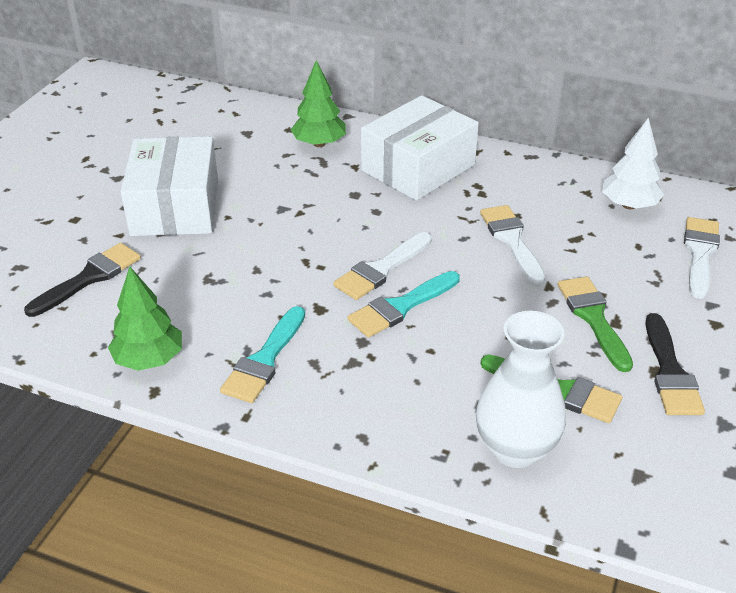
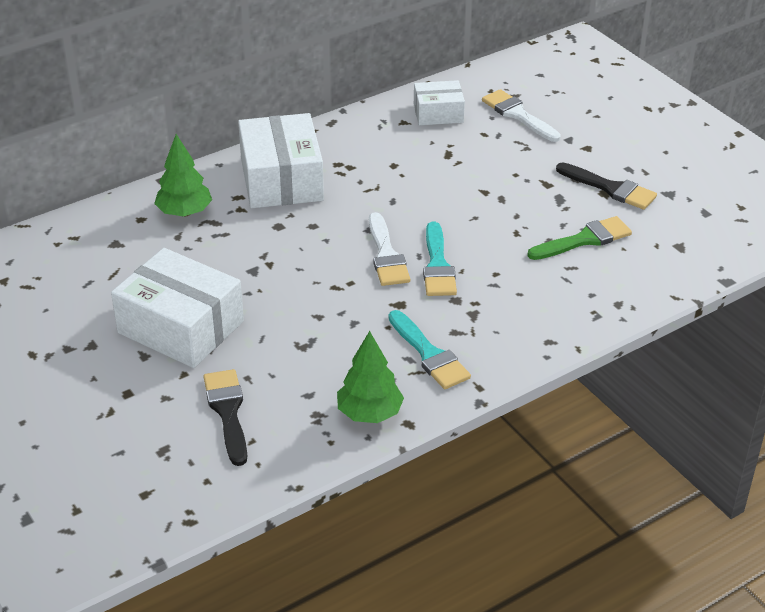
camera: 55 degrees left, 0 degrees up
white vase [476,311,566,468] -> none
white brush [480,205,545,285] -> none
green brush [558,277,633,372] -> none
white tree [602,118,664,209] -> white box [414,80,465,125]

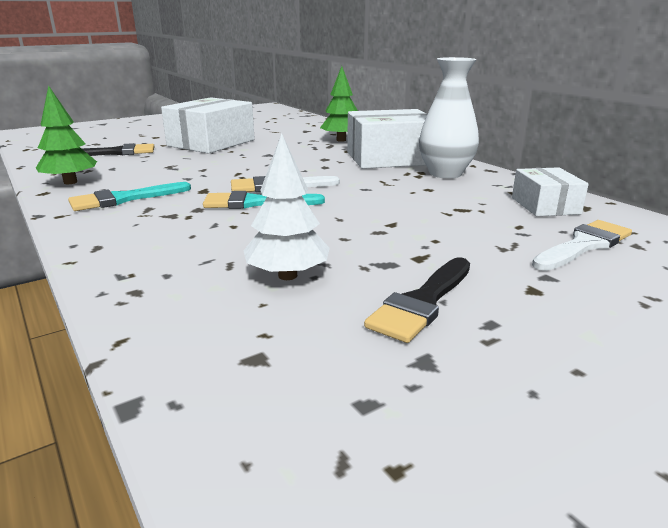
camera: 90 degrees right, 15 degrees down
green brush [527,216,632,260] -> white tree [244,133,330,280]
none -> white vase [419,57,479,178]

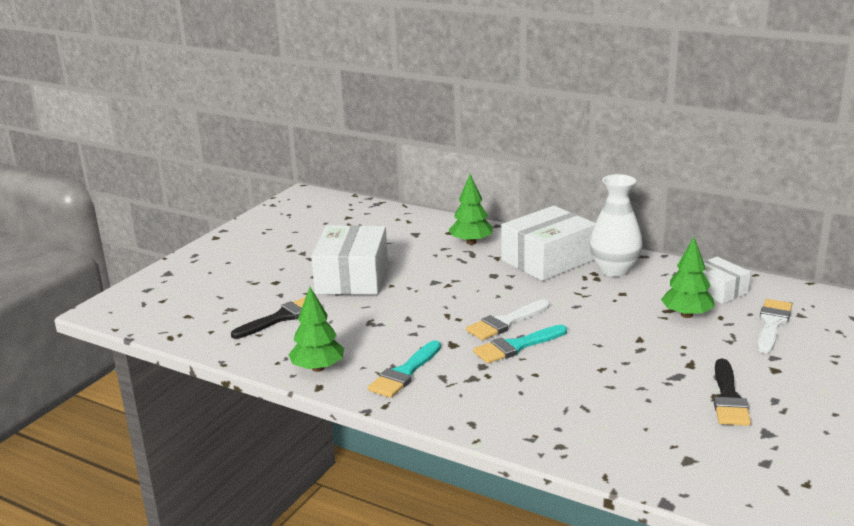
camera: 25 degrees left, 0 degrees up
white tree [244,133,330,280] -> none
none -> green tree [661,237,715,318]

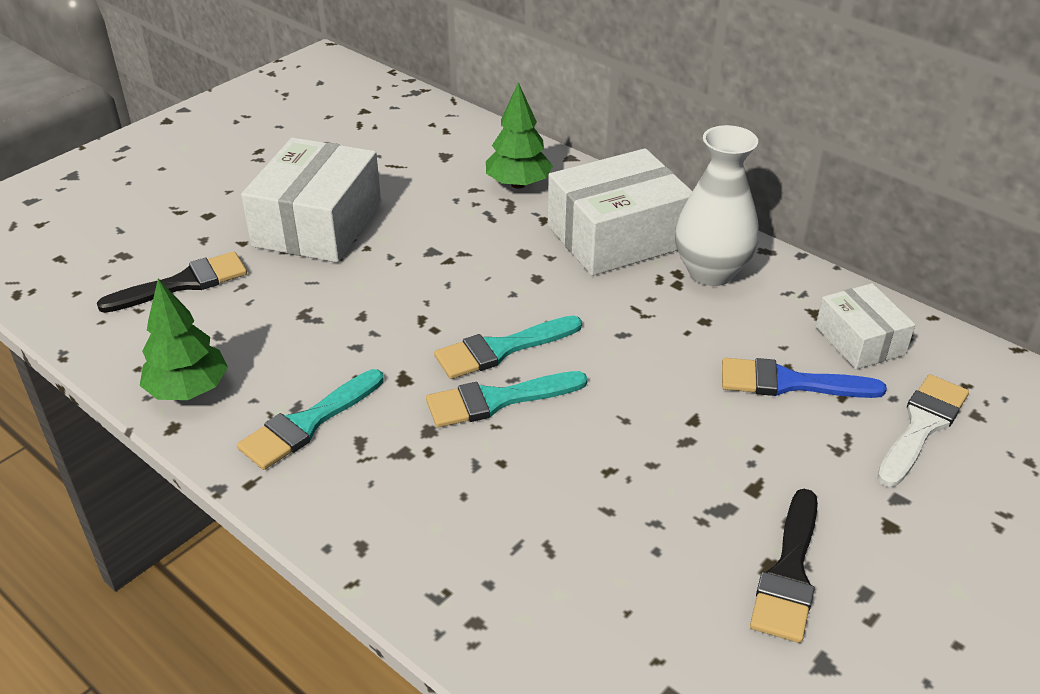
camera: 10 degrees right, 15 degrees up
white brush [466,300,550,340] -> turquoise brush [434,316,582,379]
green tree [661,237,715,318] -> blue brush [722,358,887,398]

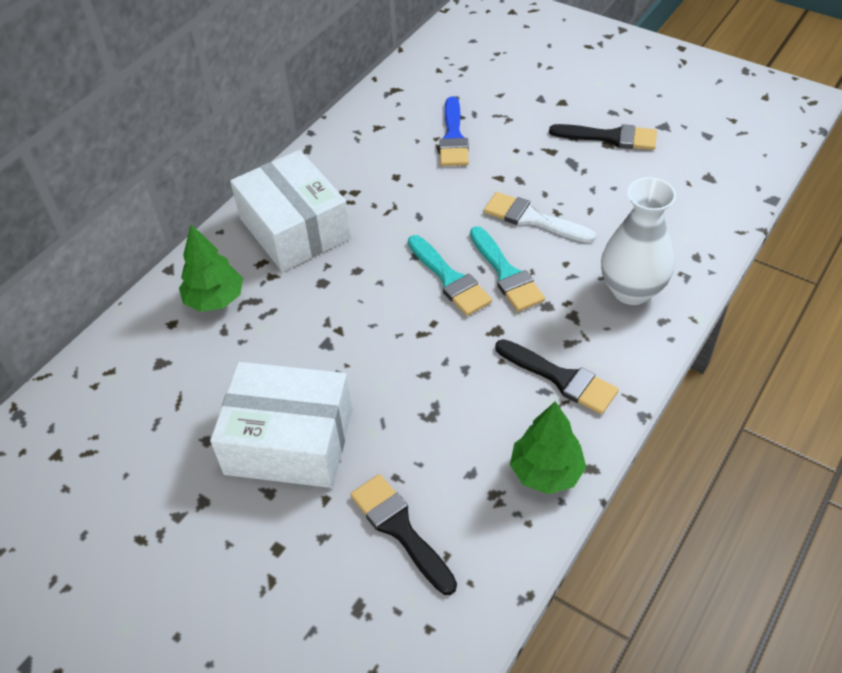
camera: 95 degrees left, 10 degrees up
turquoise brush [237,369,384,470] -> black brush [495,339,619,414]
white vase [675,125,759,286] -> white vase moved to [601,177,676,305]
white box [816,283,915,369] -> none
white brush [877,374,969,487] -> white brush moved to [484,192,596,243]

